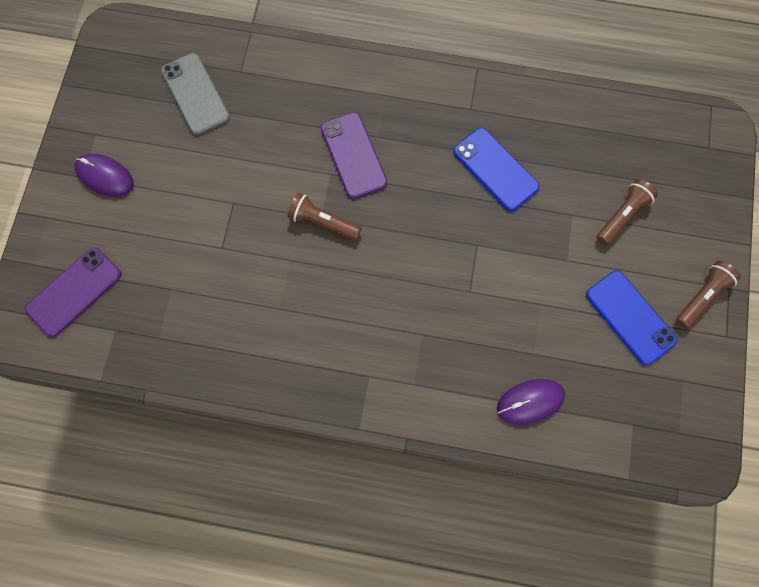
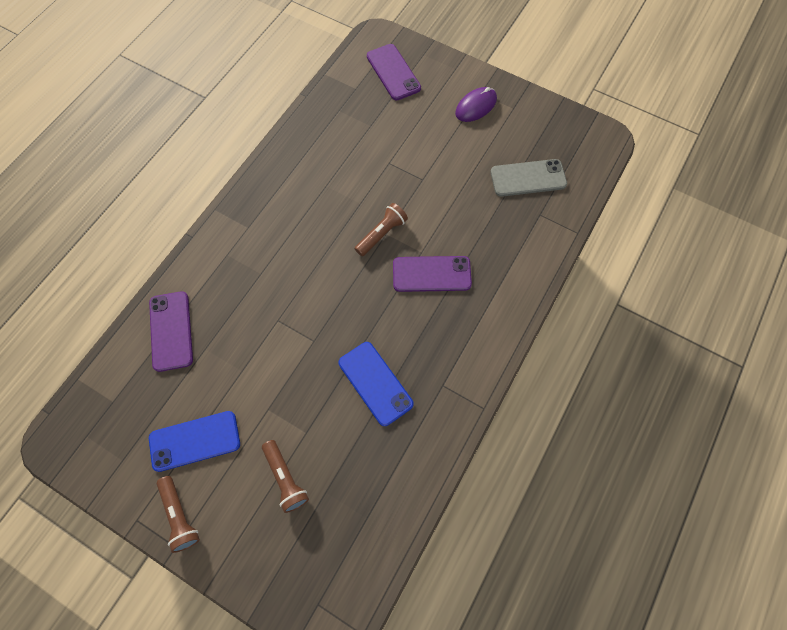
camera: 110 degrees right, 5 degrees down
blue phone [453,128,540,211] -> blue phone turned 75 degrees clockwise [339,342,413,426]
purple mouse [497,379,565,425] -> purple phone [149,291,193,372]

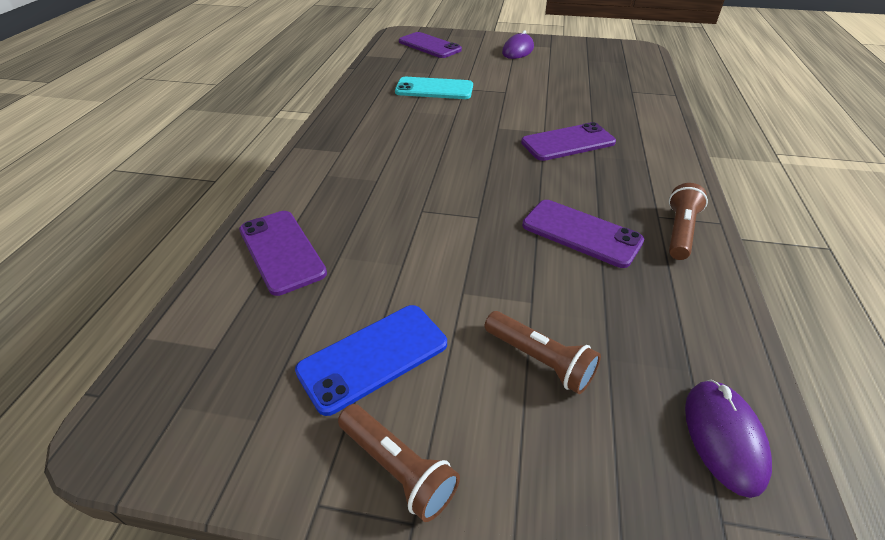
camera: 20 degrees left, 25 degrees down
blue phone [339,342,413,426] -> purple phone [522,200,644,268]
brown flashlight [354,203,408,256] -> brown flashlight moved to [669,183,708,260]
grey phone [491,159,567,197] -> none
none -> turquoise phone [395,77,473,99]
none -> purple mouse [685,380,772,498]

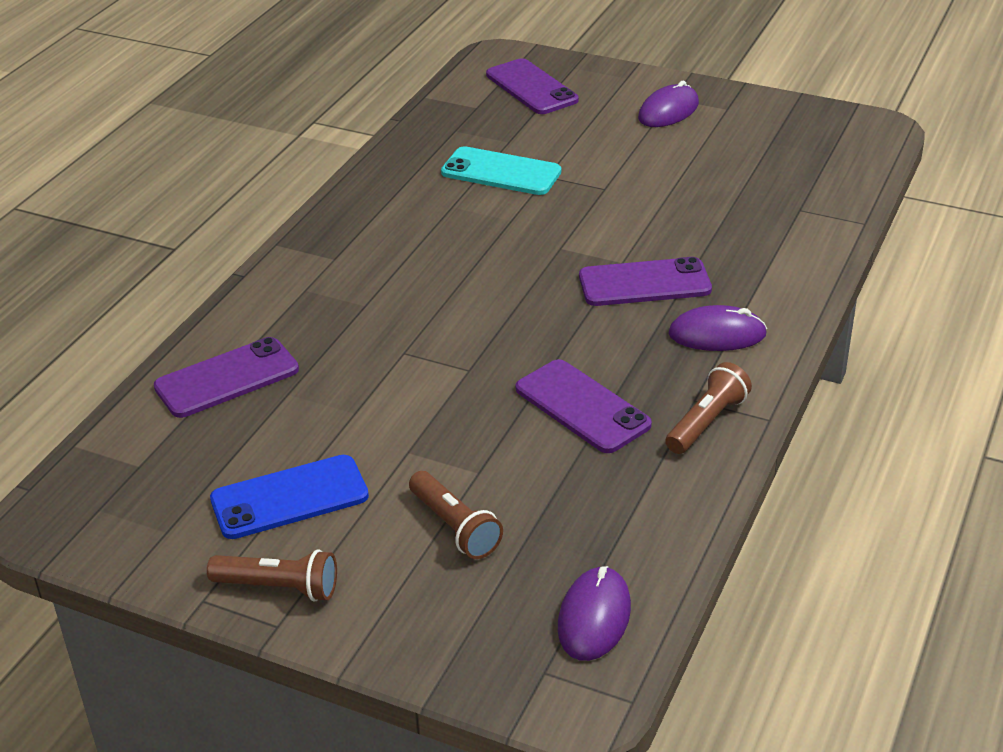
camera: 15 degrees right, 5 degrees down
purple phone [239,211,327,296] -> purple phone turned 75 degrees clockwise [154,337,299,418]
brown flashlight [338,404,460,522] -> brown flashlight turned 45 degrees counterclockwise [207,550,337,601]
none -> purple mouse [668,305,767,351]

